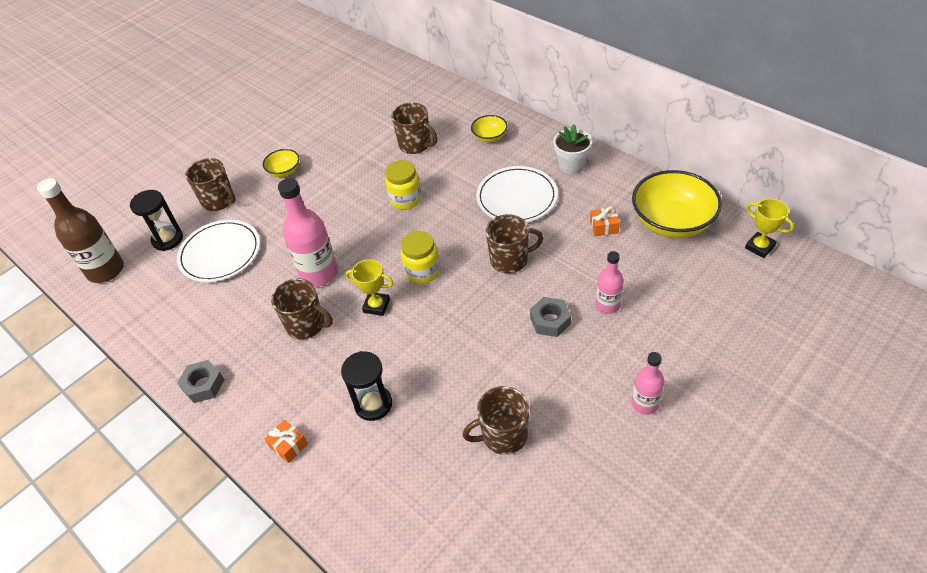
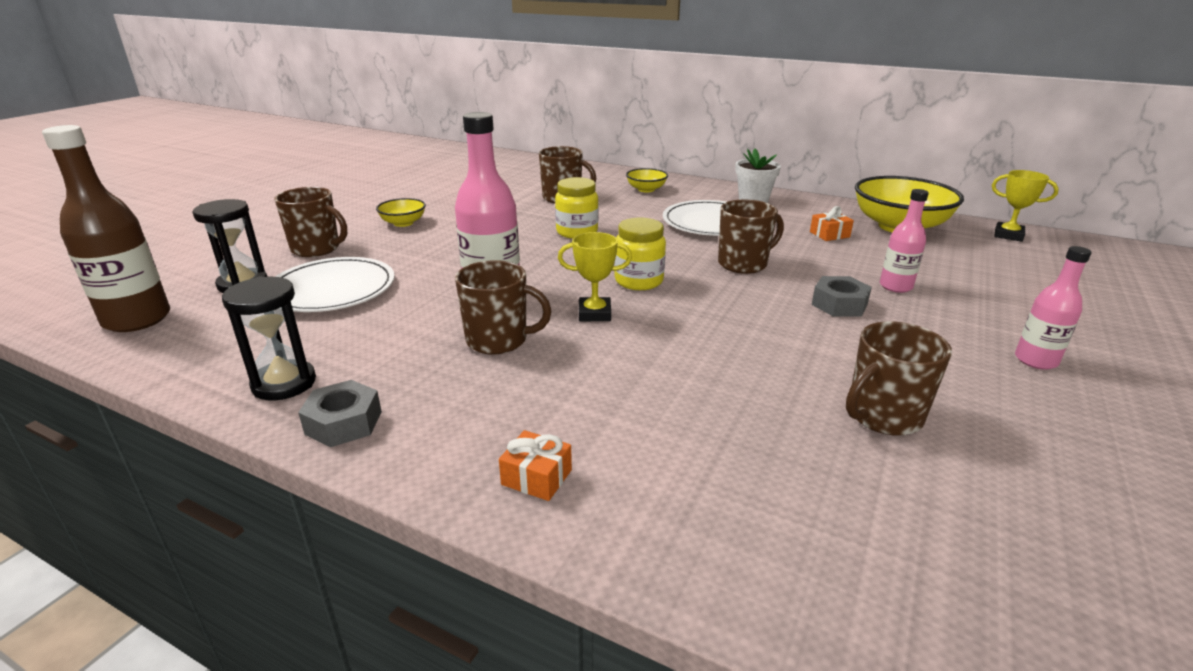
camera: 20 degrees left, 20 degrees down
black hourglass [341,351,392,421] -> black hourglass moved to [222,276,316,401]

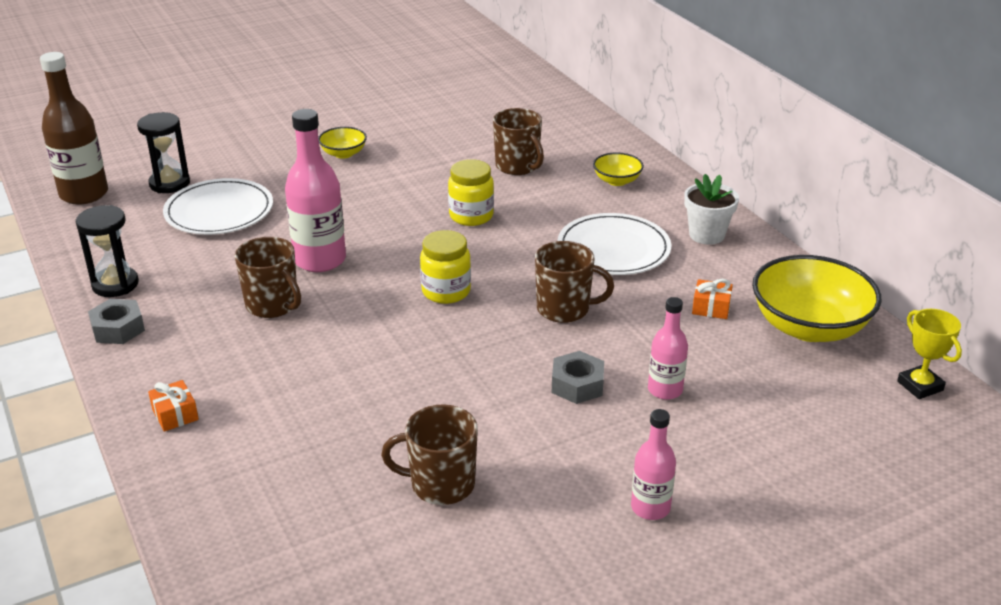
camera: 35 degrees right, 5 degrees up
brown mug [274,187,347,257] -> none
yellow trophy [558,232,632,321] -> none

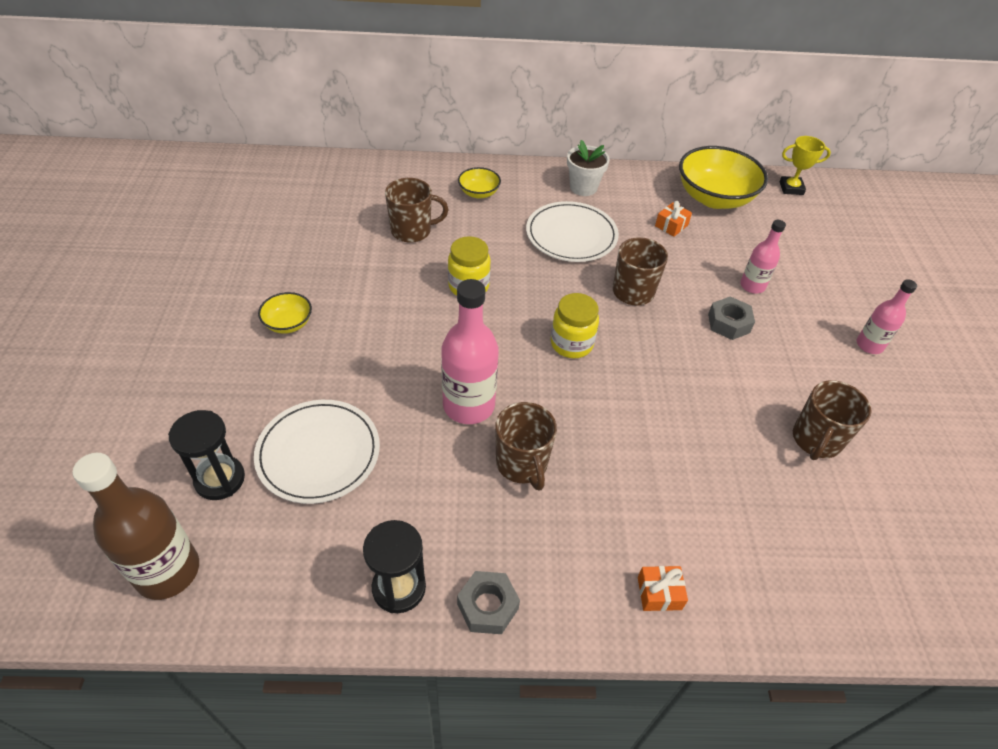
camera: 65 degrees left, 15 degrees up
brown mug [235,237,301,318] -> brown mug turned 90 degrees clockwise [495,402,557,491]

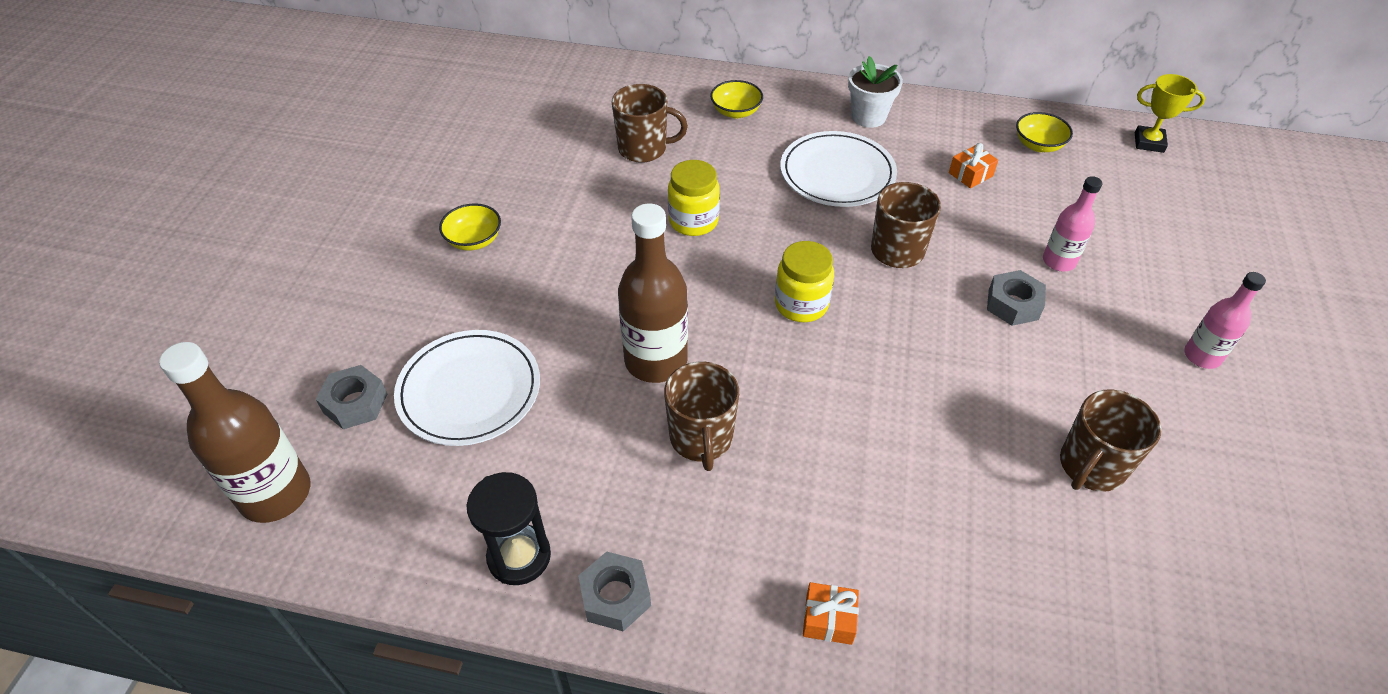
camera: 15 degrees right, 0 degrees up
black hourglass [168,410,245,500] -> grey nut [316,365,387,429]
pink bottle [441,279,499,424] -> brown bottle [618,203,688,383]
yellow bowl [679,146,768,209] -> yellow bowl [1016,112,1073,152], size x0.49

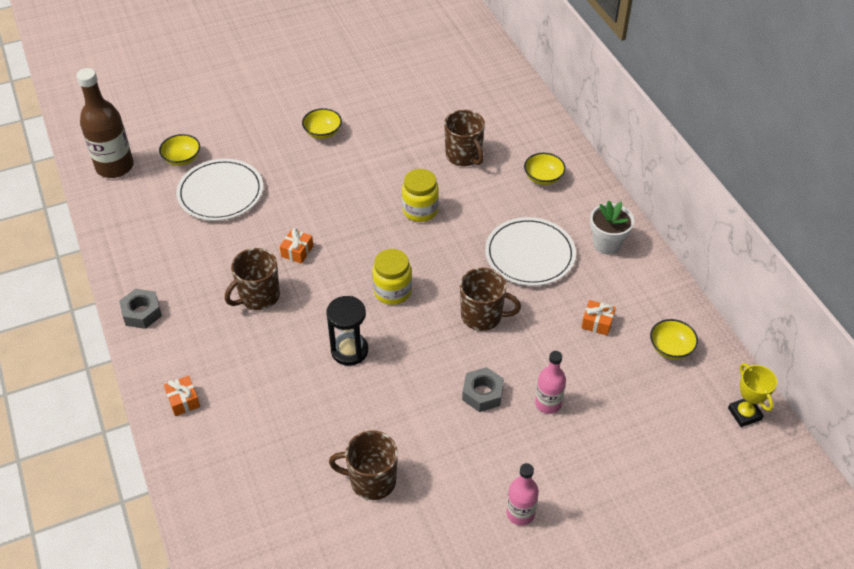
camera: 55 degrees right, 0 degrees up
grey nut [316,365,387,429] -> yellow bowl [159,134,200,166]
black hourglass [467,472,551,585] -> black hourglass moved to [326,296,368,366]
brown bottle [618,203,688,383] -> orange gift [280,228,313,264]

